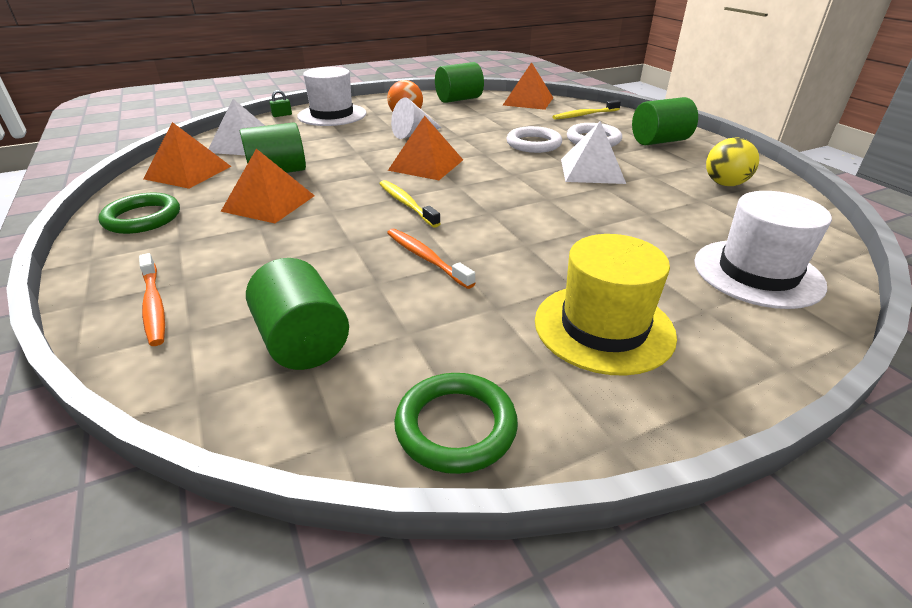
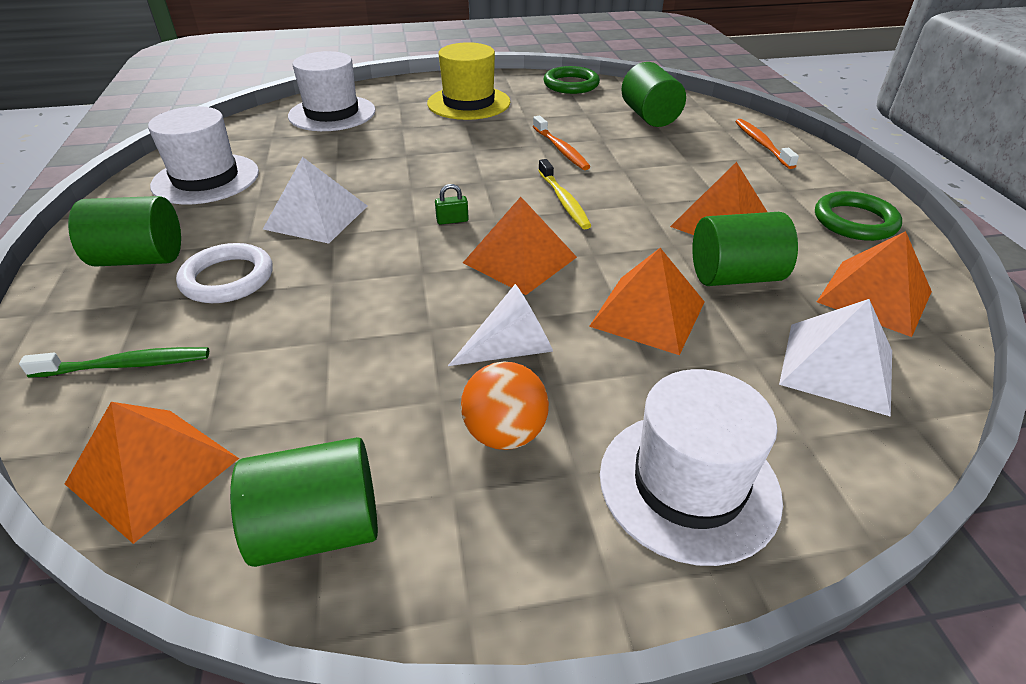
camera: 165 degrees left, 5 degrees up
green padlock [269,90,292,117] -> green padlock moved to [435,184,469,225]
white ring [506,126,562,153] -> none
yellow toothbrush [552,100,621,120] -> green toothbrush [19,347,209,378]
yellow ball [706,137,759,186] -> white hat [148,106,259,204]
none -> orange pyramid [589,248,705,355]

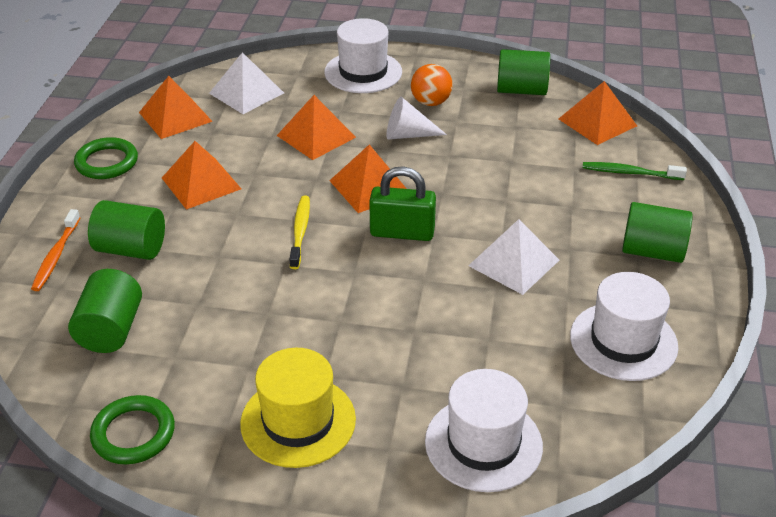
camera: 160 degrees left, 0 degrees up
white ring [176,243,272,303] -> none
green padlock [435,184,469,225] -> green padlock [369,166,436,241], size x2.38
orange toothbrush [533,116,590,170] -> none
green cylinder [692,212,798,286] -> green cylinder moved to [88,200,165,260]

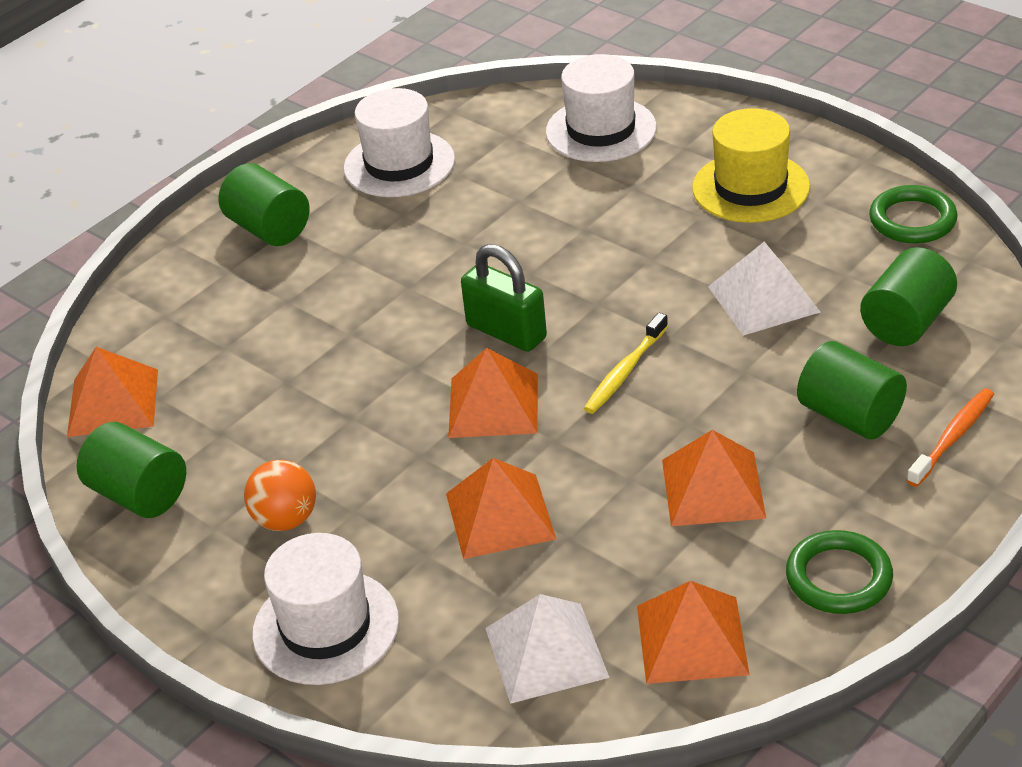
camera: 145 degrees left, 0 degrees up
white cone [387,97,447,140] -> none
white pyramid [468,219,559,295] -> white pyramid moved to [708,242,820,336]
green toothbrush [582,162,687,180] -> none

